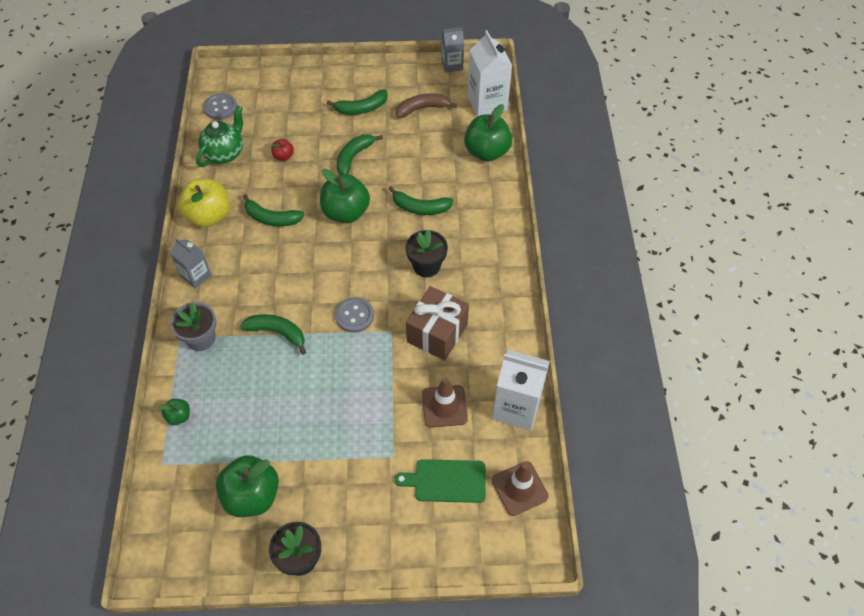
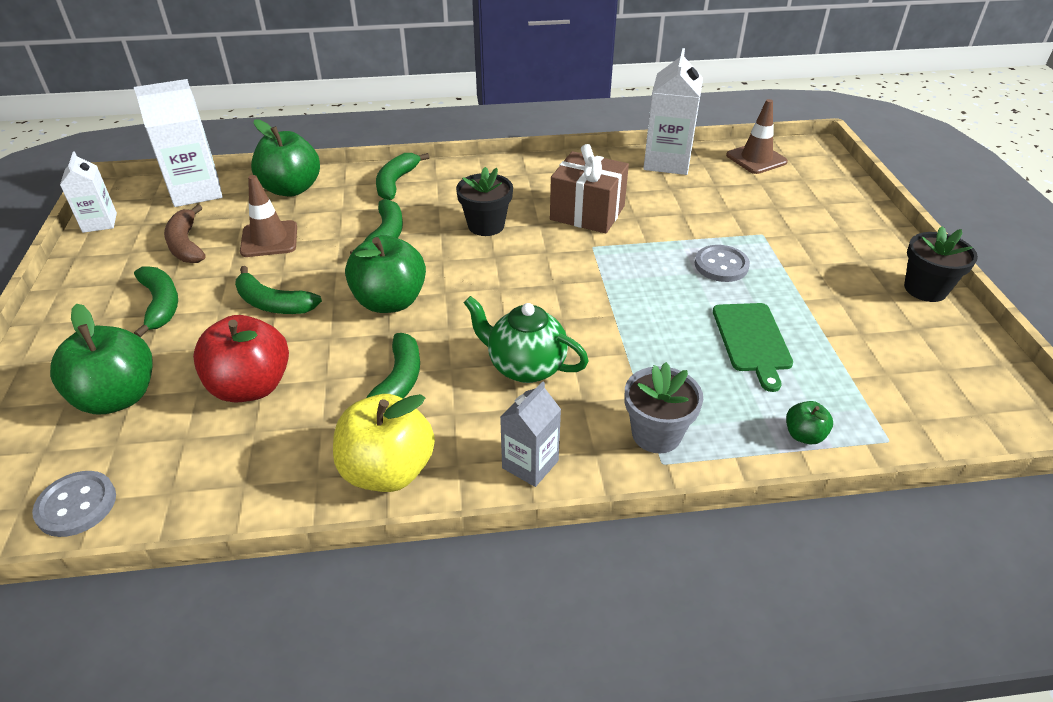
camera: 95 degrees left, 15 degrees down
green teapot [196,106,243,167] -> green teapot moved to [464,296,589,383]
green apple [216,455,279,517] -> green apple moved to [50,304,153,415]
green banana [240,314,306,355] -> green banana moved to [376,153,429,200]
red apple [271,139,294,161] -> red apple [193,315,289,403], size x2.12
grey button [335,297,374,333] -> grey button moved to [695,245,750,282]
green cutting board [395,459,486,503] -> green cutting board moved to [713,303,793,392]
brown traffic cone [422,377,468,428] -> brown traffic cone moved to [240,175,297,257]
grey carton [441,27,464,73] -> white carton [60,151,117,233]

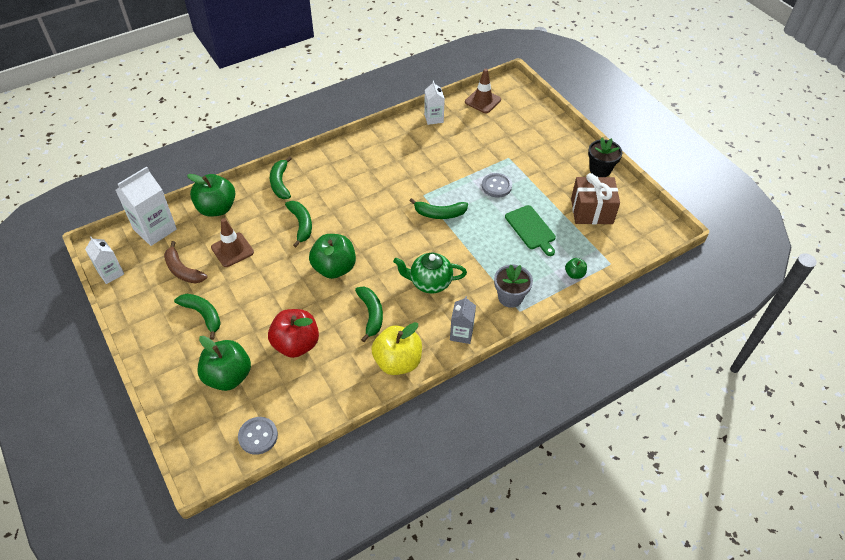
camera: 25 degrees left, 10 degrees up
green banana [235,266,322,314] -> green banana moved to [409,198,468,219]
black flower pot [456,167,513,236] -> none
brown gift [550,144,629,234] -> brown gift moved to [571,173,620,224]
white carton [643,48,703,175] -> white carton [424,81,445,125], size x0.60

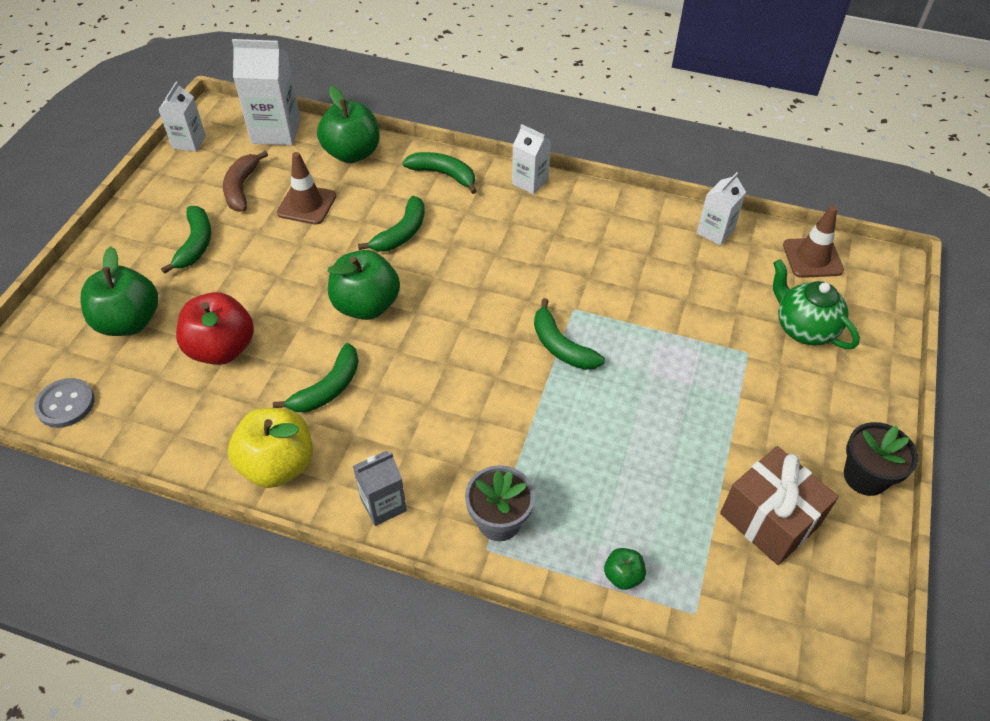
camera: 50 degrees right, 0 degrees up
green banana [270,156,292,199] -> green banana turned 75 degrees clockwise [403,152,477,194]
green teapot [393,252,467,294] -> green teapot moved to [773,259,860,349]
grey button [482,173,512,198] -> none
green cutting board [505,205,556,256] -> none
none -> white carton [512,124,551,194]

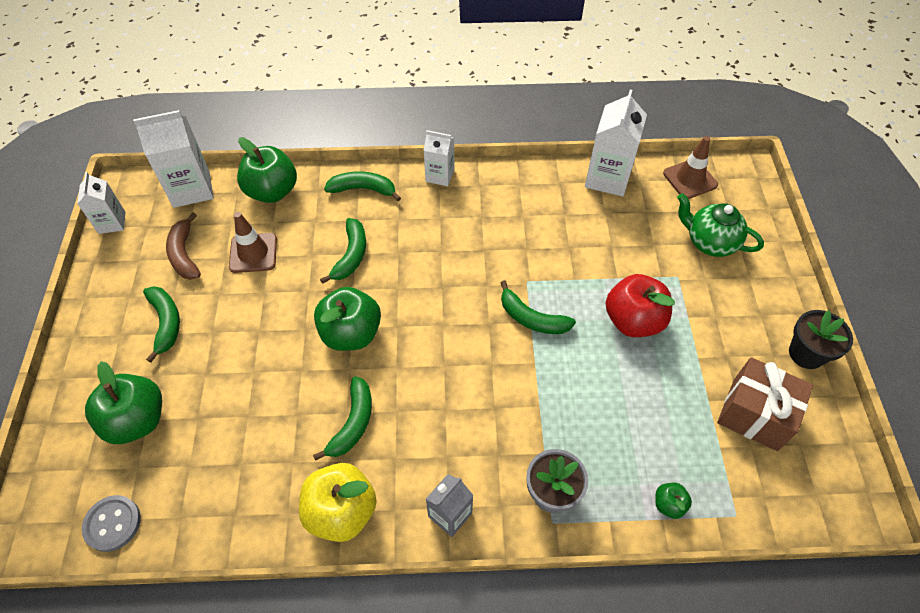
camera: 20 degrees left, 5 degrees up
red apple [176,292,254,365] -> red apple moved to [606,274,675,337]
white carton [697,172,746,246] -> white carton [585,90,647,197], size x1.66

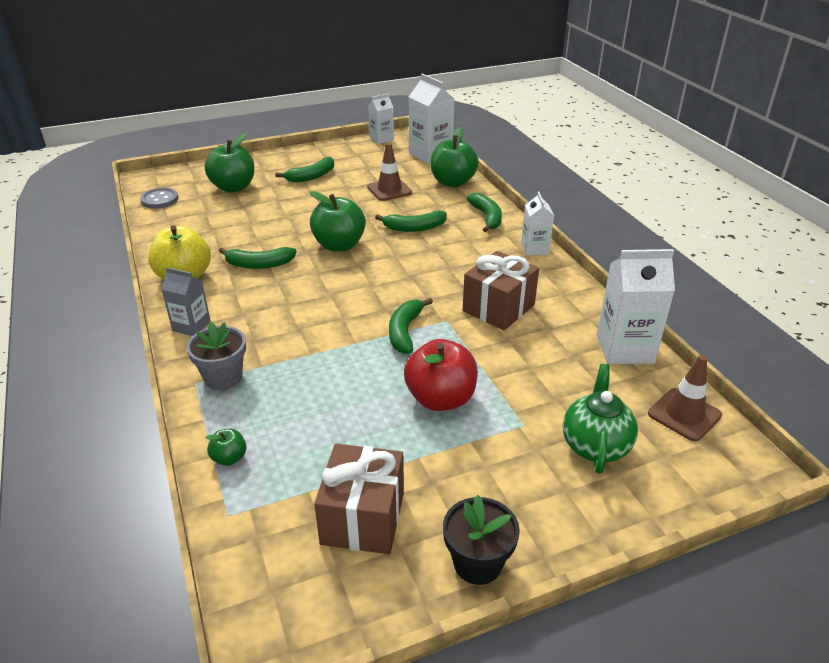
camera: 70 degrees right, 20 degrees down
brown banana [166,213,201,280] -> none
none -> brown gift [463,251,539,330]

